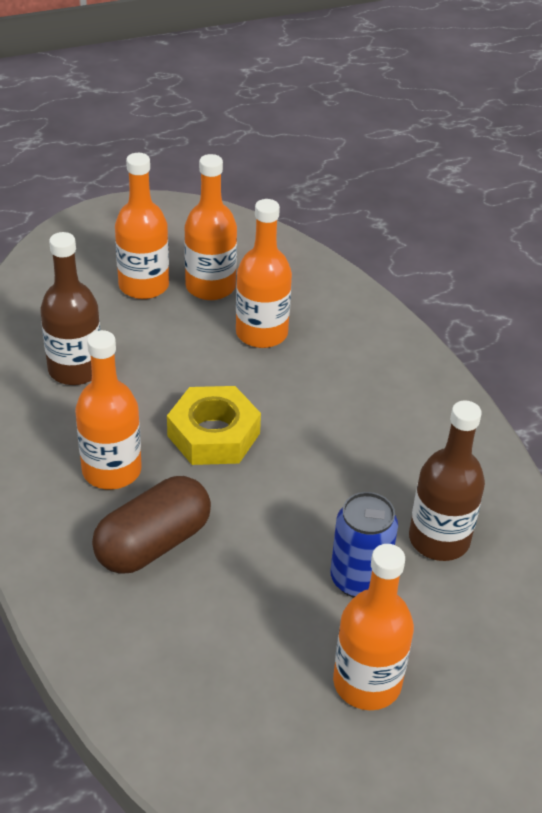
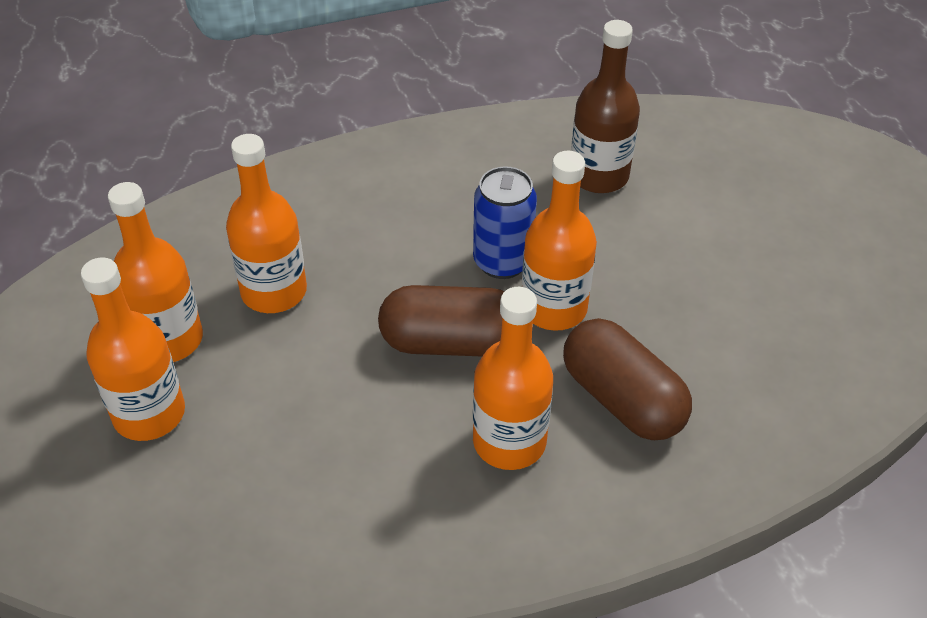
camera: 85 degrees left, 5 degrees up
brown bottle [40,232,101,385] -> none
yellow nut [167,386,261,465] -> brown capsule [378,285,504,356]
blue can [330,492,398,598] -> blue can moved to [473,166,537,279]
orange bottle [333,544,414,710] -> orange bottle moved to [522,151,597,331]

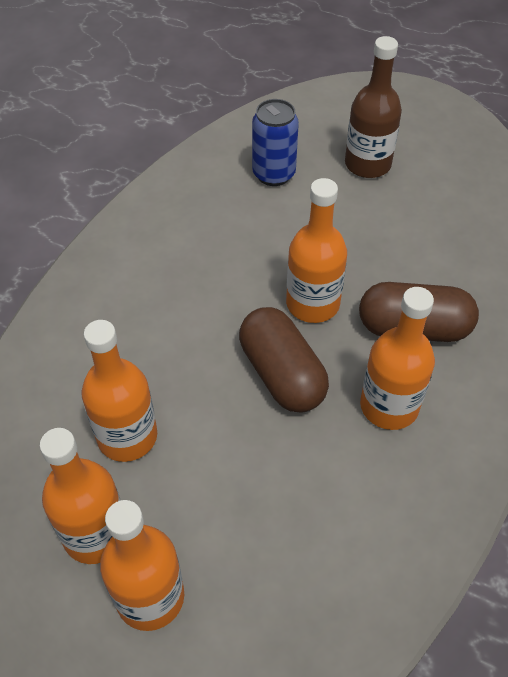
camera: 45 degrees left, 5 degrees up
brown capsule [378,285,504,356] -> brown capsule turned 75 degrees counterclockwise [239,307,329,413]
blue can [473,166,537,279] -> blue can moved to [252,99,299,186]
brown bottle [571,20,640,193] -> brown bottle moved to [345,36,402,178]

